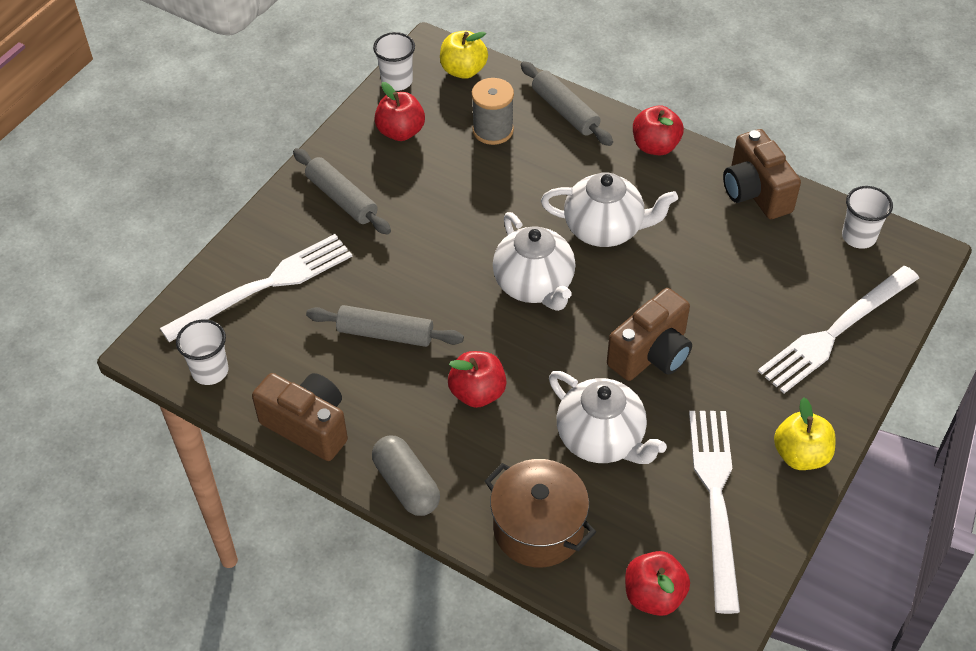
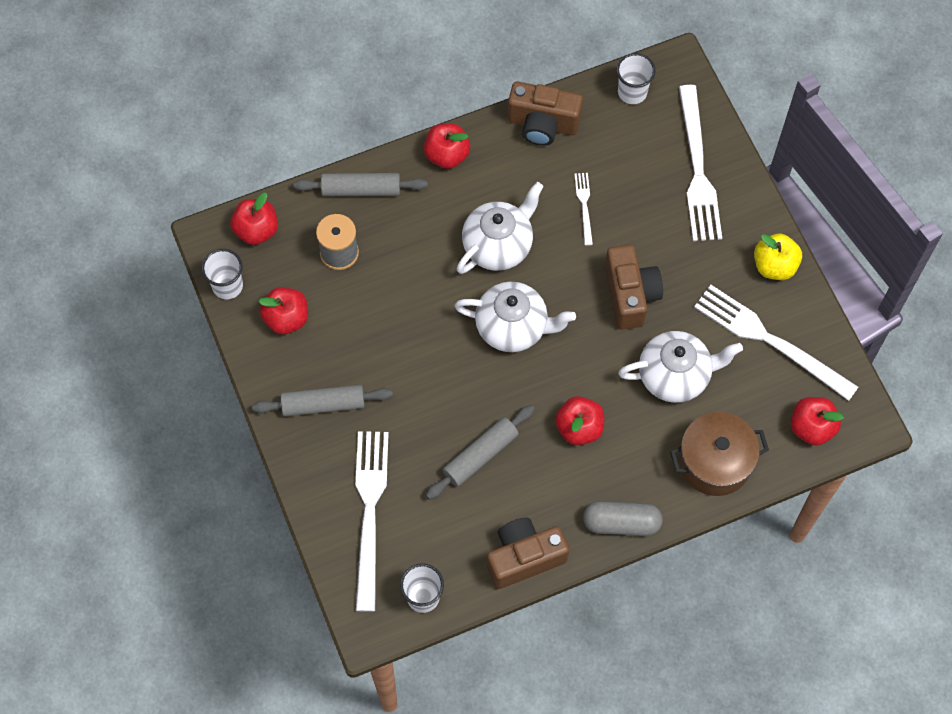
camera: 55 degrees left, 15 degrees up
yellow apple [440,31,488,79] -> red apple [230,193,278,245]
none -> white fork [575,173,593,246]

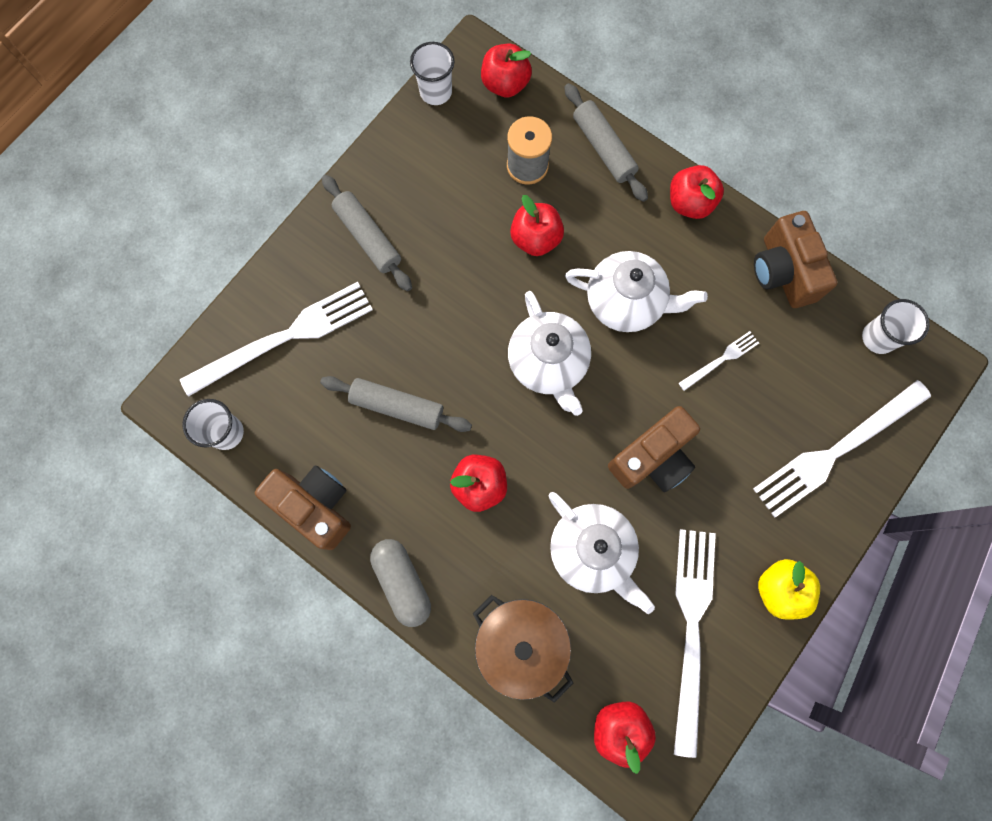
camera: 60 degrees right, 10 degrees up
red apple [258,287,308,334] -> red apple moved to [510,195,564,256]

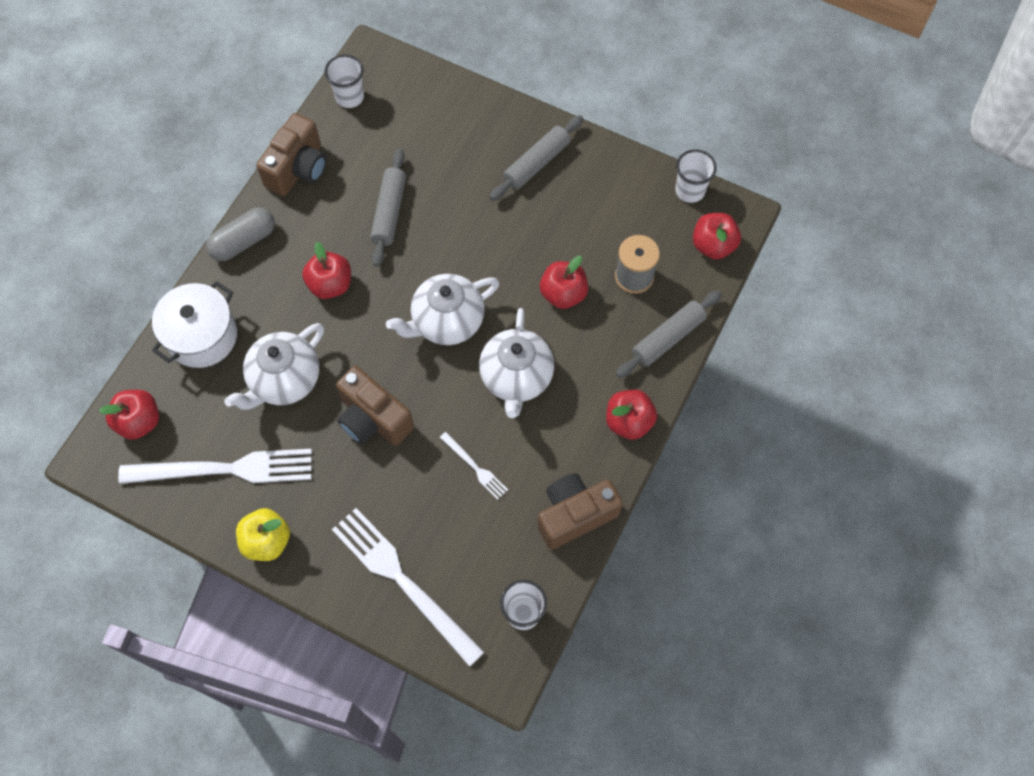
camera: 80 degrees right, 10 degrees down
white fork [180,282,373,397] -> none
brown pot [473,595,573,703] -> white pot [152,281,237,368]

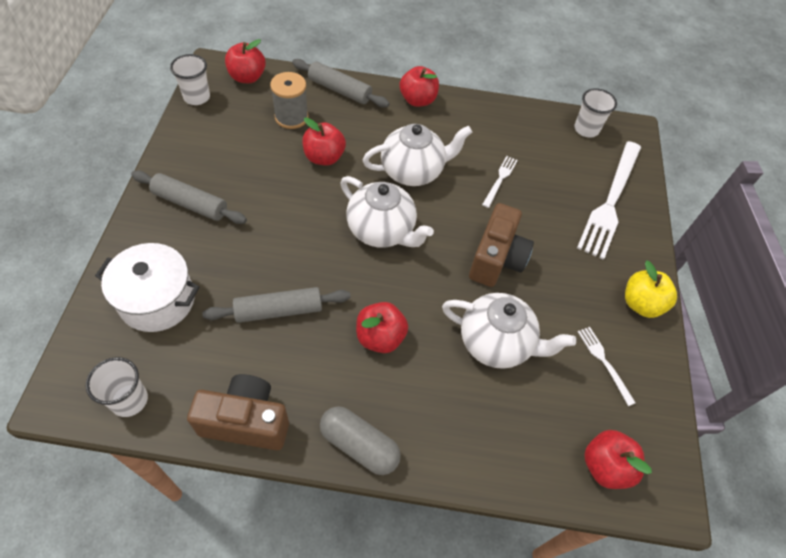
camera: 115 degrees left, 10 degrees down
white fork [118,449,312,484] -> white fork [578,327,636,406], size x0.46
white pot [152,281,237,368] -> white pot moved to [95,243,200,332]
brown camera [538,473,623,550] -> none

